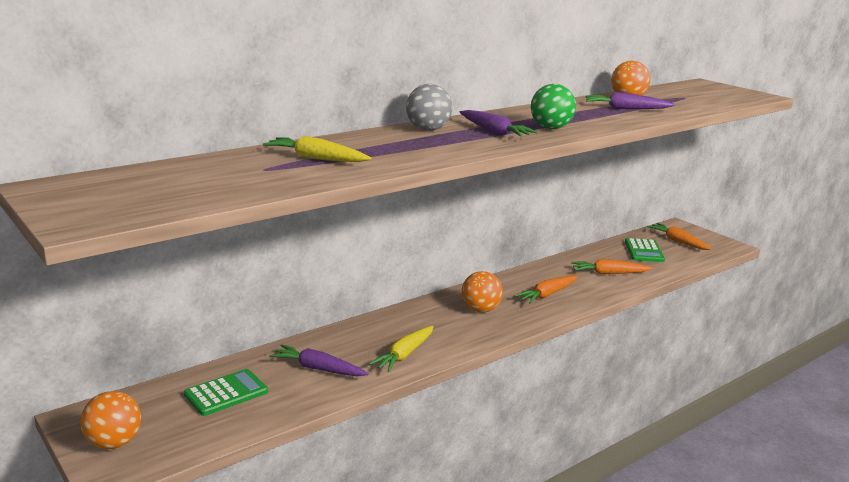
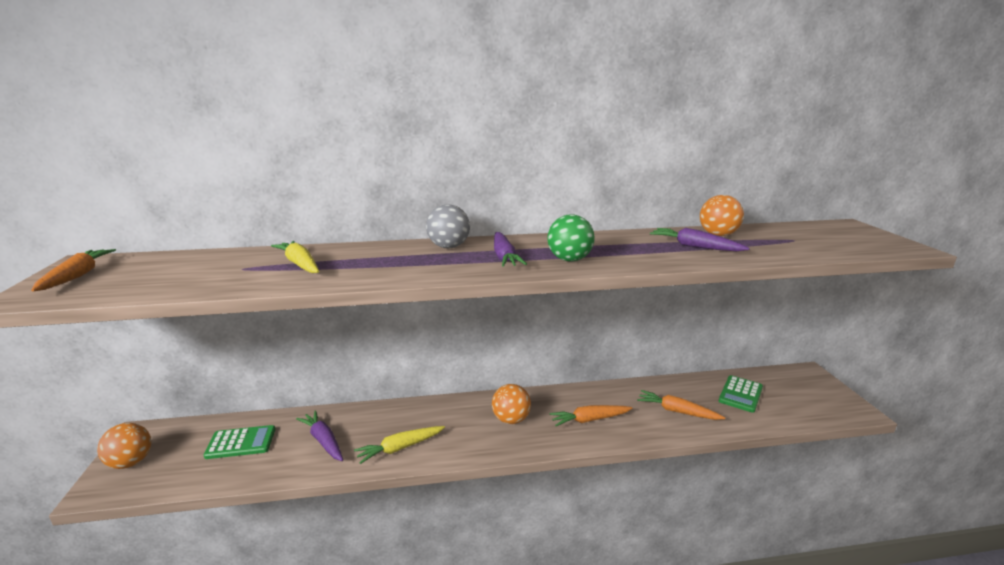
camera: 30 degrees right, 0 degrees up
orange carrot [647,223,711,250] -> orange carrot moved to [31,249,116,291]

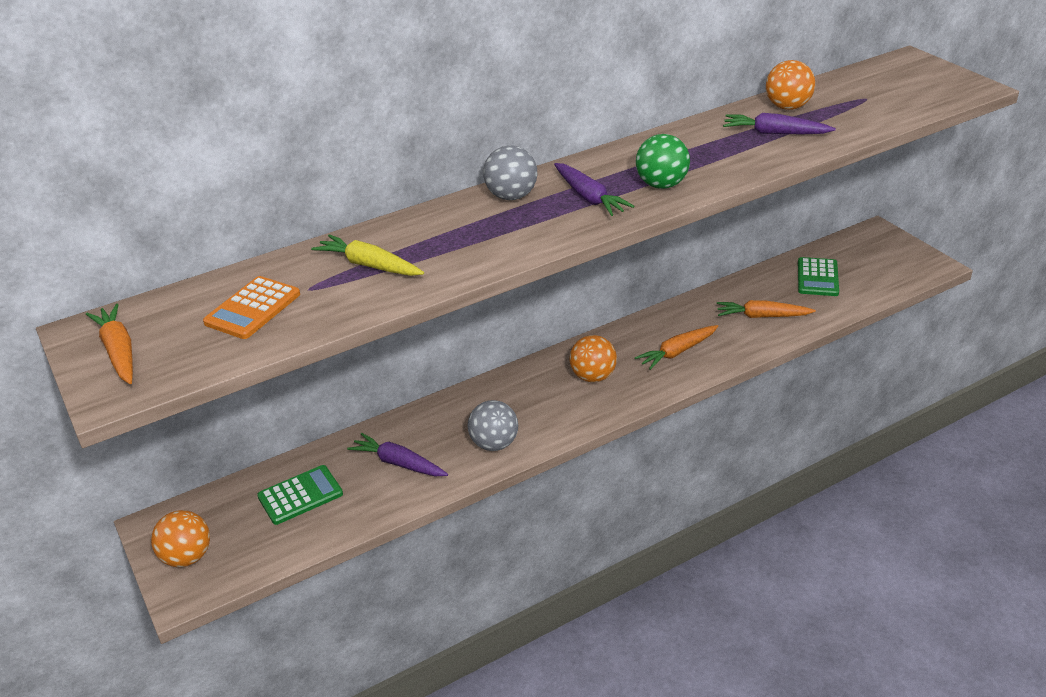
camera: 20 degrees left, 15 degrees up
yellow carrot [354,426,445,464] -> grey ball [468,400,518,451]
none -> orange calculator [203,276,300,339]

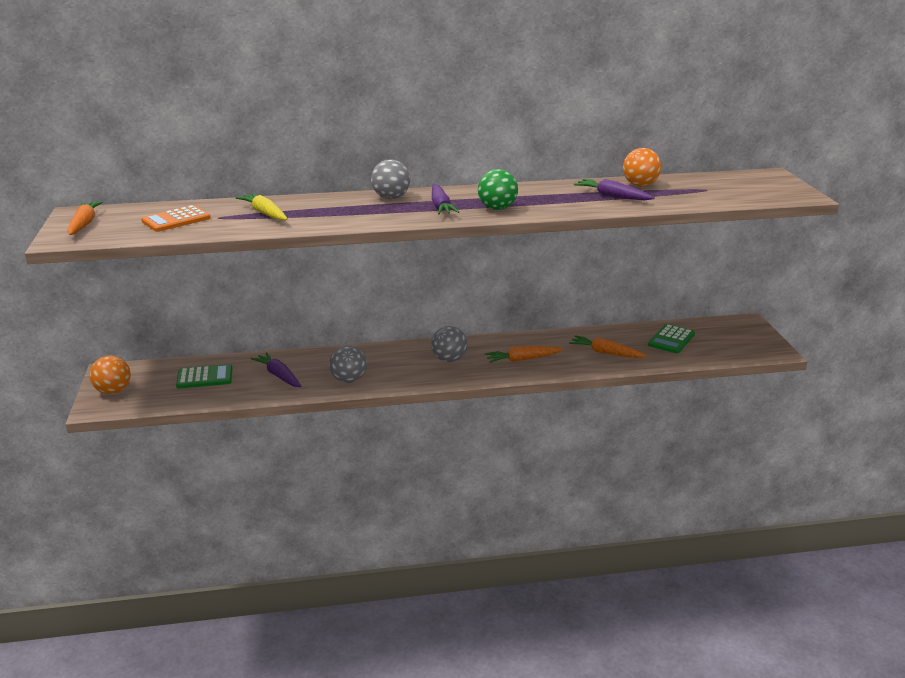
camera: 20 degrees right, 10 degrees down
orange ball [569,335,617,382] -> grey ball [431,326,468,362]

